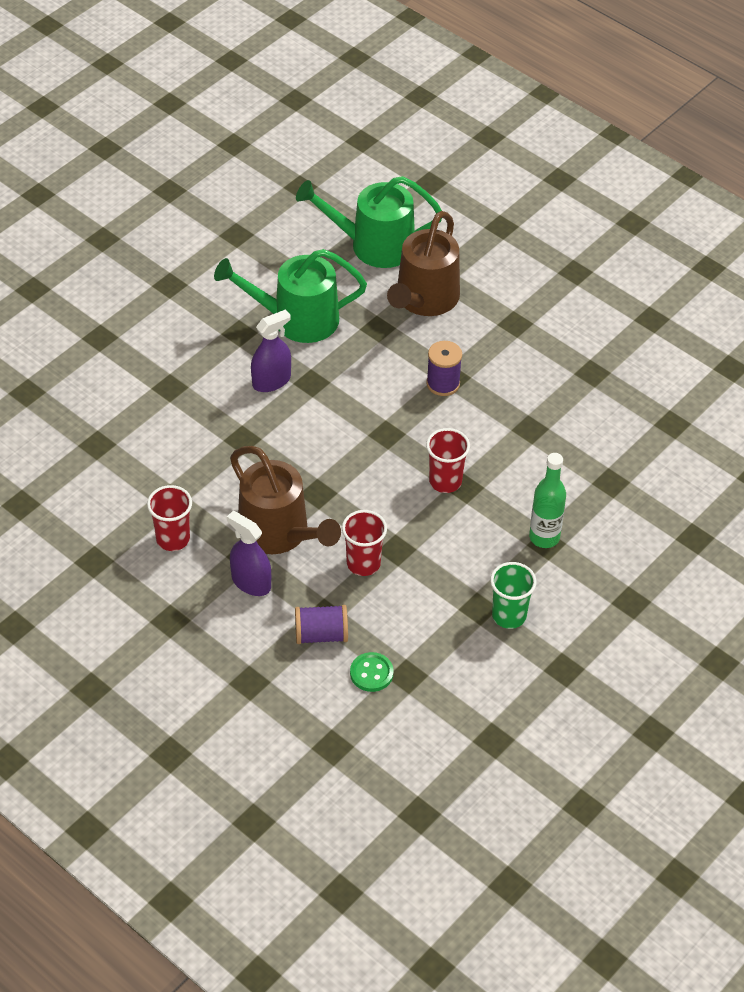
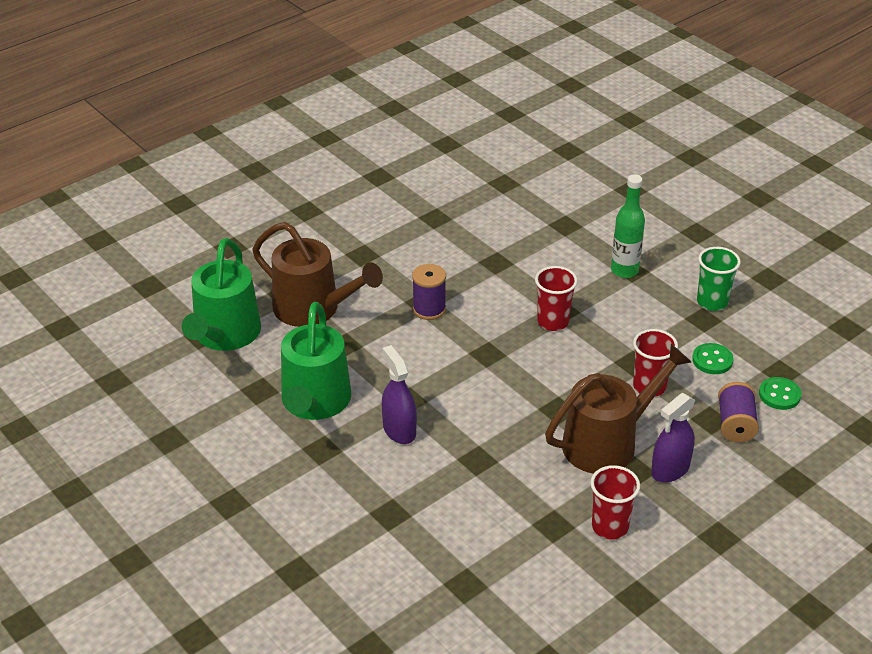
camera: 80 degrees left, 10 degrees down
none -> green button [692,343,733,374]

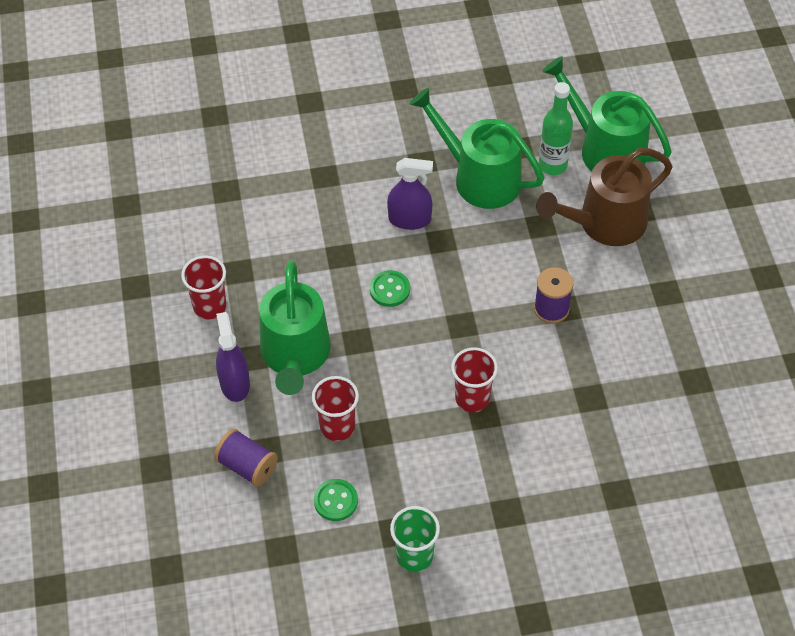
camera: 120 degrees right, 15 degrees up
brown watering can [545,344,691,474] -> green watering can [259,261,331,395]
green bottle [611,174,645,278] -> green bottle moved to [539,82,573,175]
green button [759,377,802,410] -> green button moved to [370,270,410,307]

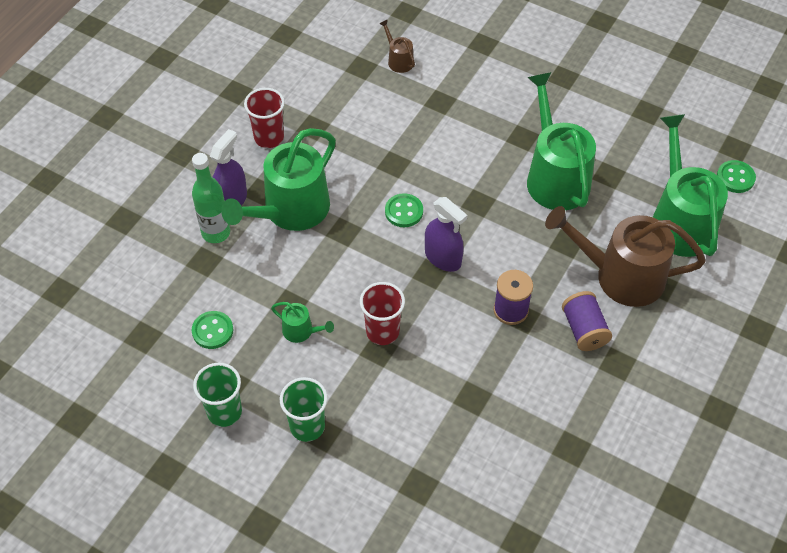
camera: 40 degrees right, 0 degrees up
purple spool [214,429,278,487] -> purple spool moved to [562,291,612,351]
red cup [312,376,359,441] -> none
purple spray bottle [387,158,433,230] -> purple spray bottle moved to [425,197,467,272]
green bottle [539,82,573,175] -> green bottle moved to [192,153,230,243]
none -> green watering can [271,302,334,343]
none -> green cup [280,377,328,442]
none -> brown watering can [379,19,415,73]
none -> green button [717,160,756,193]

